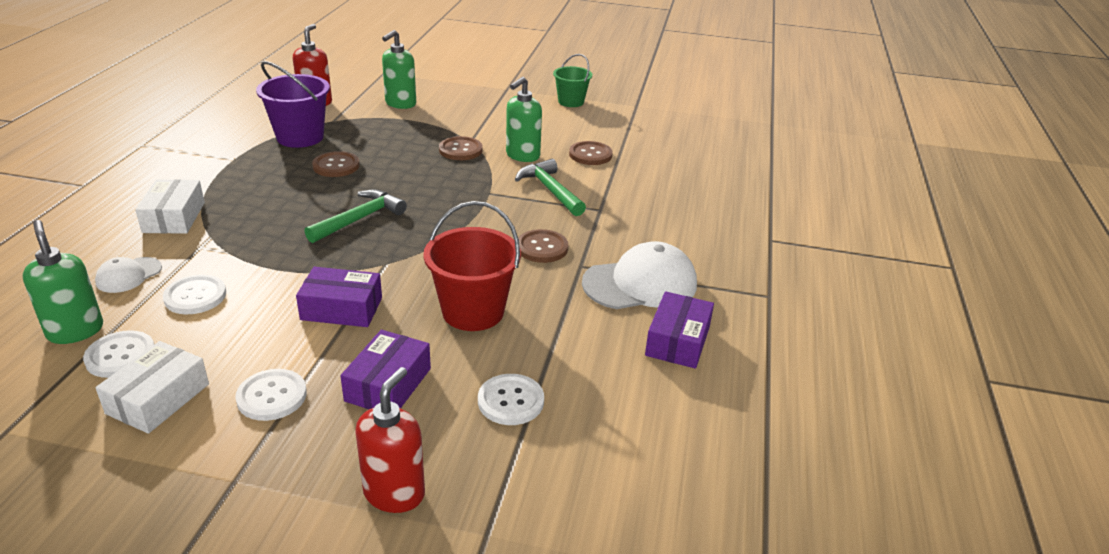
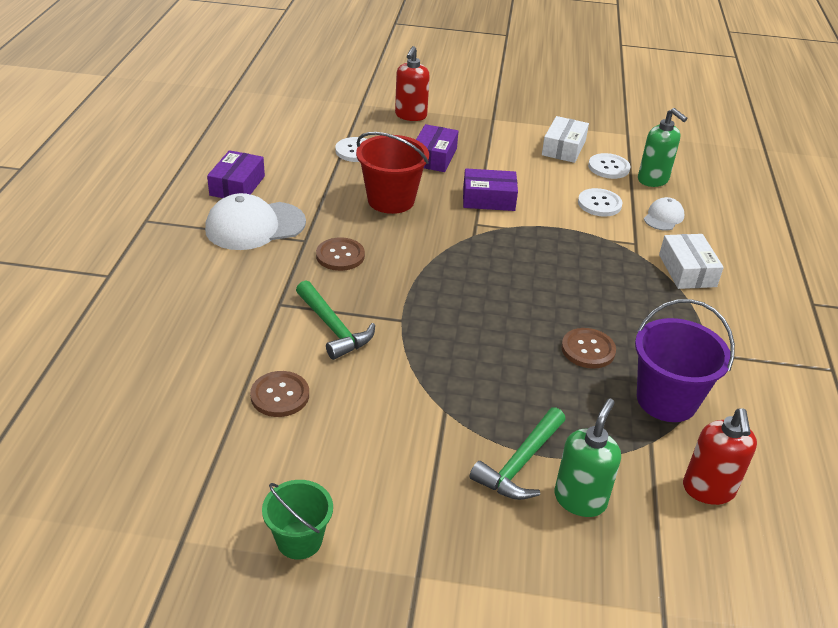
camera: 175 degrees right, 5 degrees up
white button [235,369,307,421] -> none
green hammer [304,189,407,243] -> green hammer moved to [469,407,566,500]
brown button [439,136,482,160] -> none
green soap dispenser [506,77,542,162] -> none

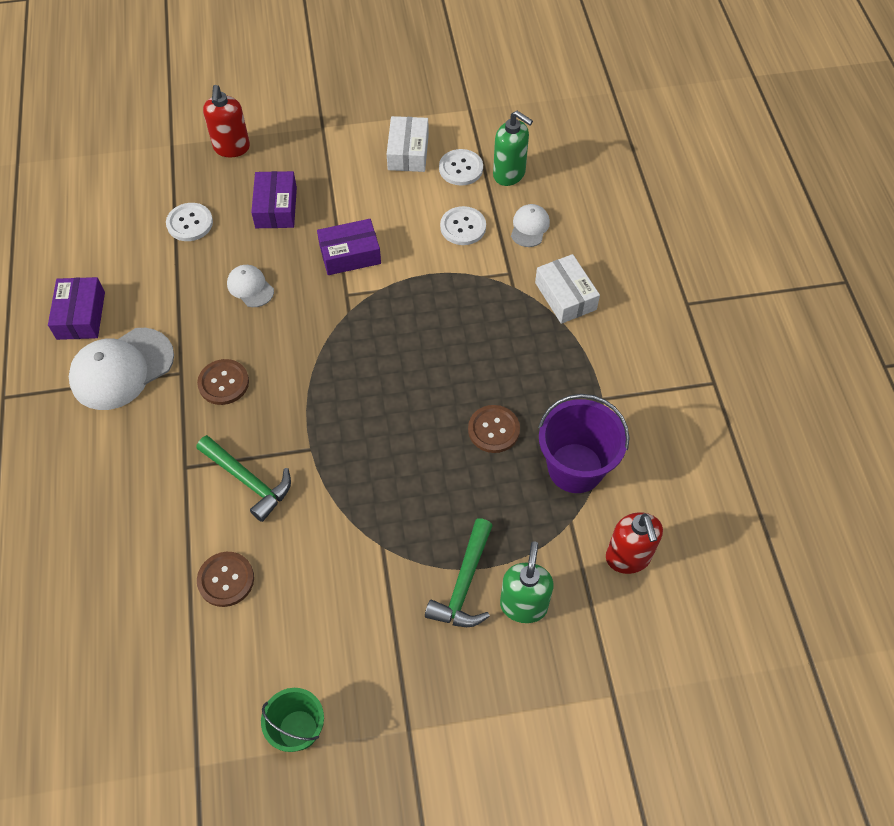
camera: 15 degrees left, 20 degrees up
red bucket [356,132,429,214] -> white cap [227,265,274,307]

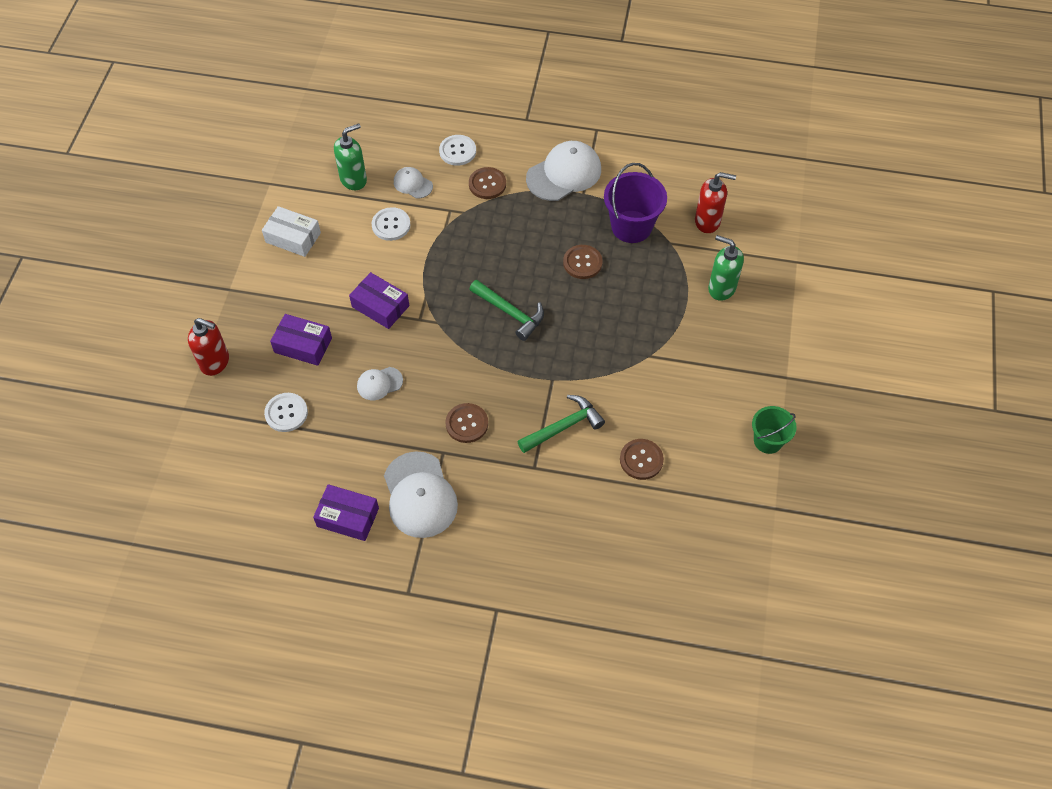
camera: 70 degrees left, 0 degrees up
purple box [317,219,381,275] -> purple box turned 60 degrees counterclockwise [349,272,409,329]
green hammer [425,518,493,627] -> green hammer moved to [469,280,544,341]
white button [439,149,483,186] -> white button moved to [439,135,476,166]
white box [535,254,600,324] -> brown button [469,167,506,199]
none -> white cap [526,141,601,201]

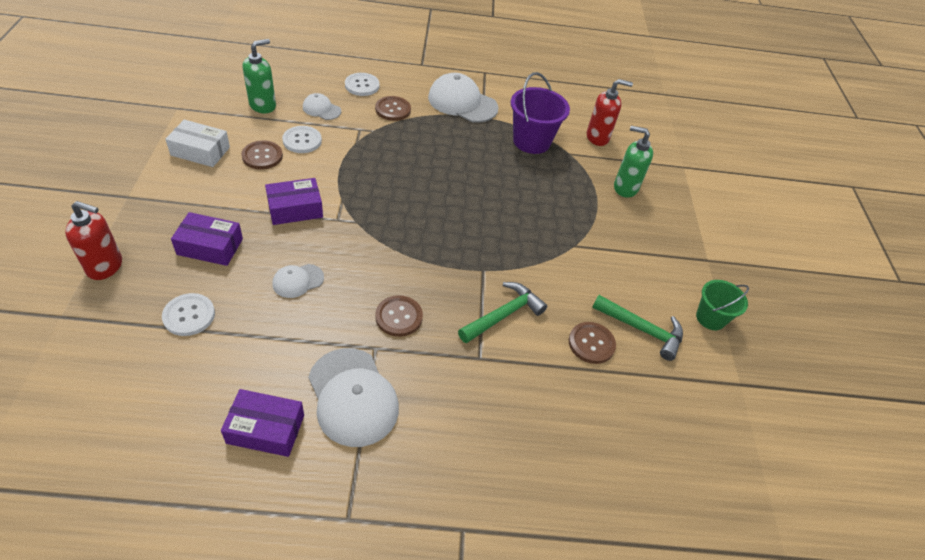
camera: 15 degrees left, 10 degrees down
purple box [349,272,409,329] -> purple box turned 45 degrees counterclockwise [265,178,323,225]
green hammer [469,280,544,341] -> green hammer moved to [592,295,683,361]
white cap [526,141,601,201] -> white cap turned 105 degrees counterclockwise [428,73,499,123]
brown button [563,245,603,279] -> brown button moved to [241,140,283,170]

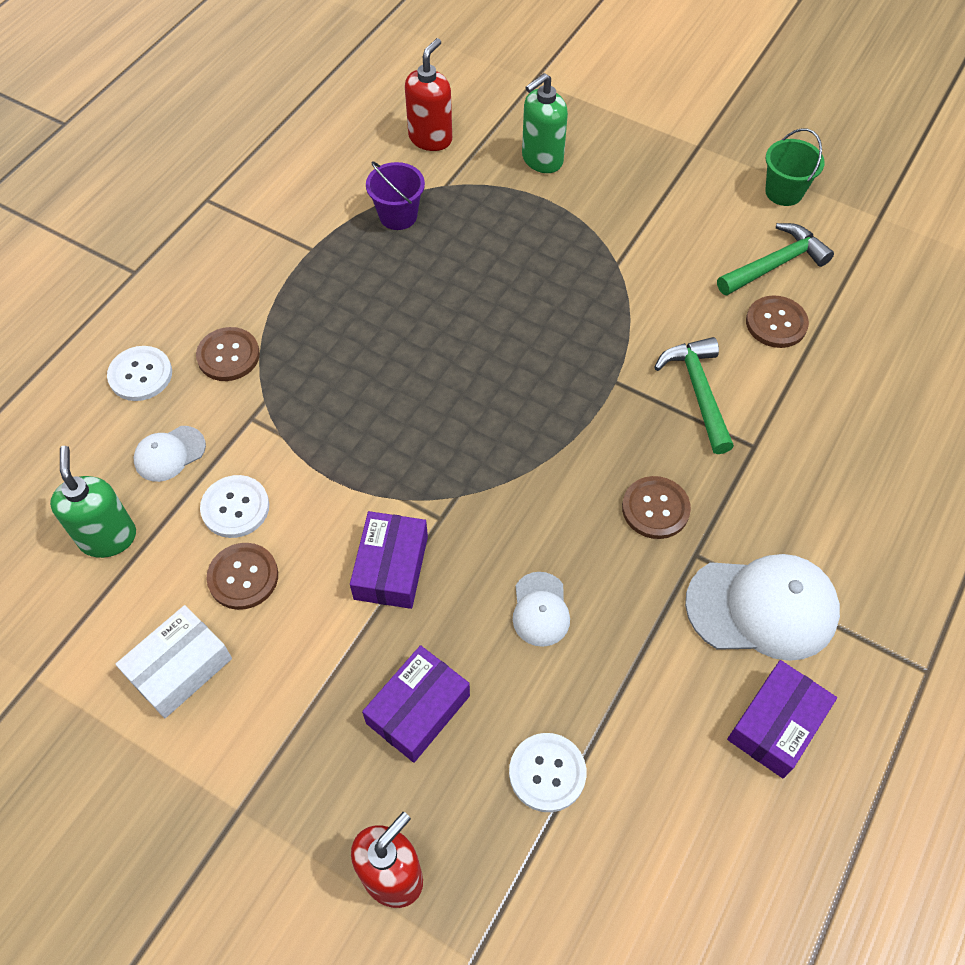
camera: 55 degrees left, 10 degrees up
white cap [428,73,499,123] -> none
purple bucket [511,72,570,154] -> purple bucket [366,161,425,230], size x0.63

